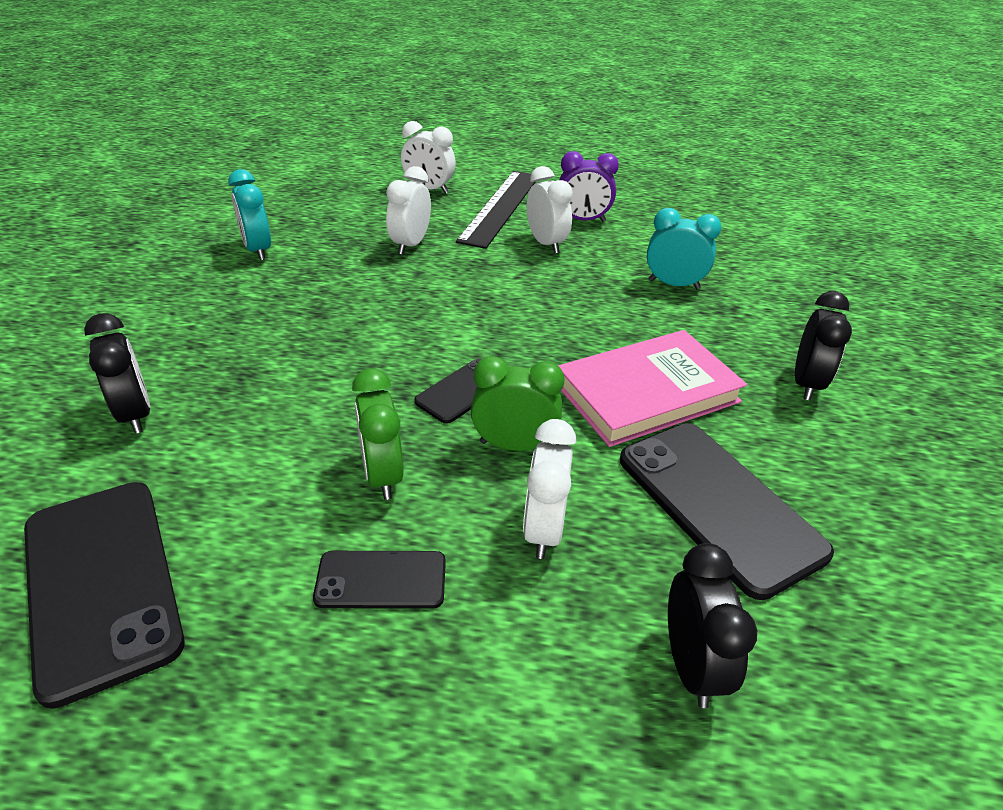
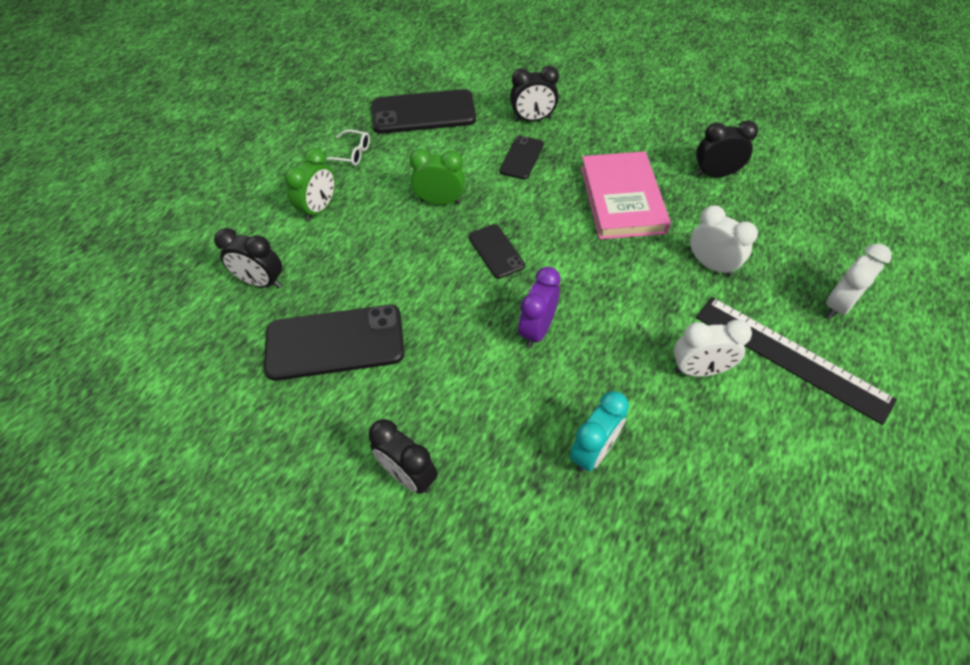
camera: 115 degrees right, 15 degrees up
turquoise clock [228,169,271,260] -> black clock [696,120,758,177]
black phone [313,551,446,609] -> black phone moved to [499,136,544,179]
green clock [471,356,565,451] -> green clock moved to [285,148,335,222]
white clock [523,419,576,559] -> none
pink book [558,330,747,447] -> pink book moved to [581,151,671,240]
purple clock [559,151,619,222] -> purple clock moved to [518,267,560,348]
none -> white glasses [326,130,370,166]

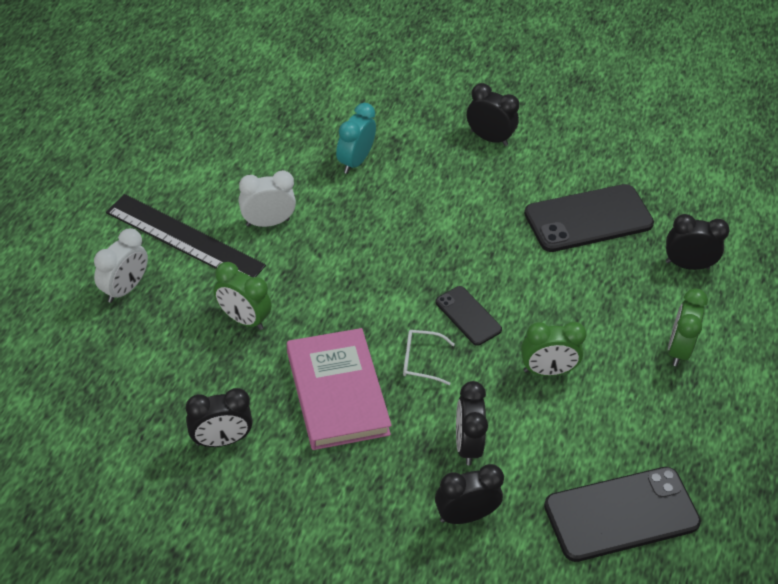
camera: 165 degrees right, 5 degrees down
white glasses [326,130,370,166] -> white glasses moved to [403,330,455,385]
black phone [499,136,544,179] -> black clock [456,381,488,465]
purple clock [518,267,560,348] -> none
white clock [690,205,758,277] -> green clock [214,262,272,330]

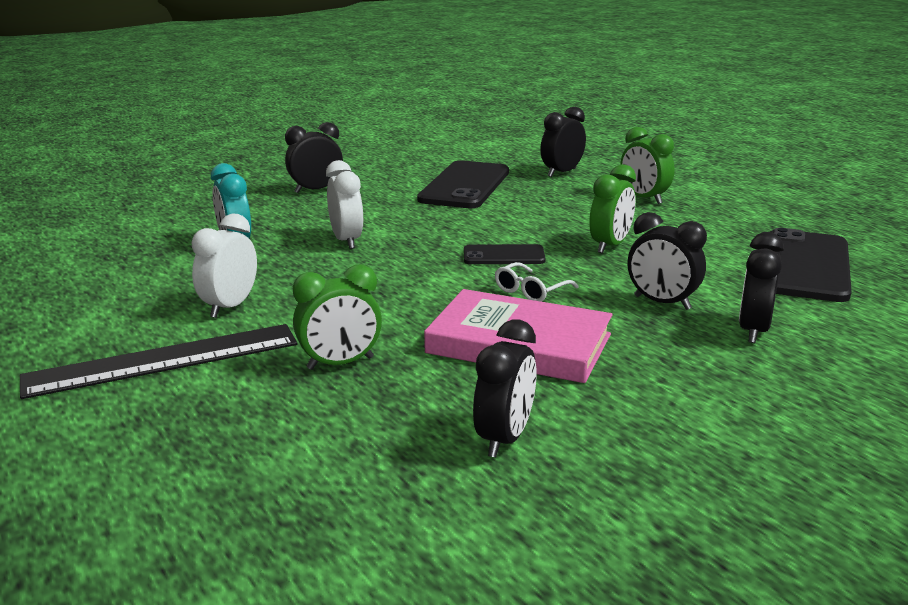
camera: 50 degrees left, 25 degrees down
white clock [94,228,148,303] -> white clock moved to [326,160,363,249]

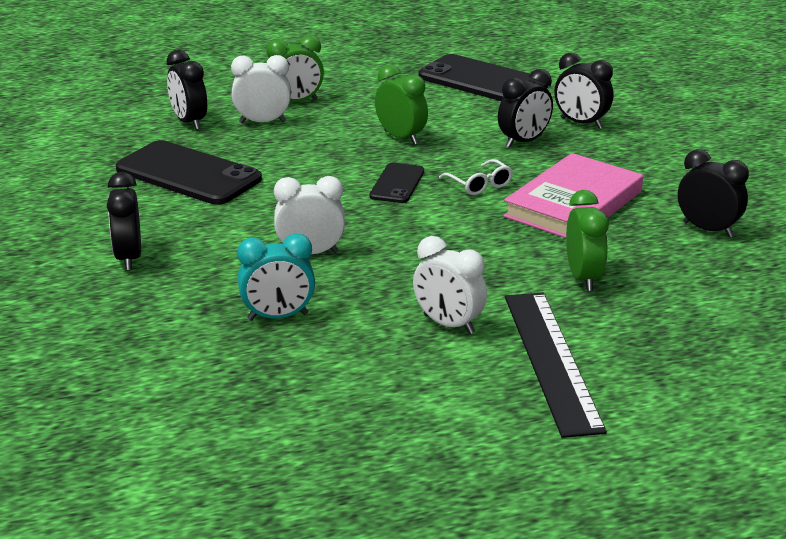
camera: 75 degrees left, 5 degrees up
none -> white clock [231,55,291,123]

